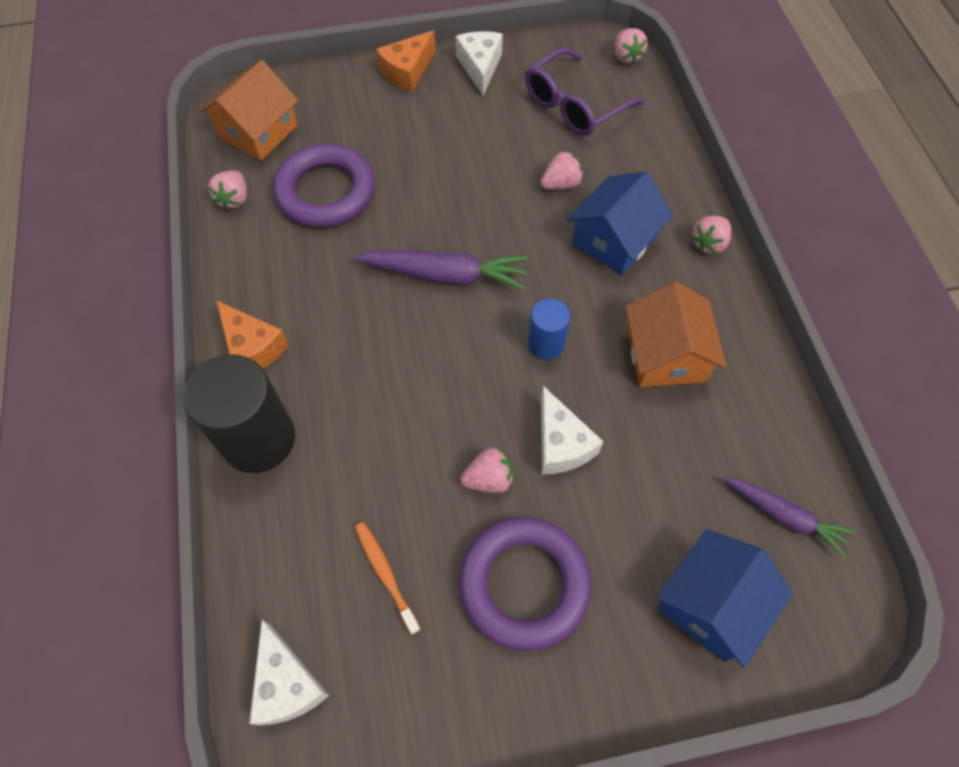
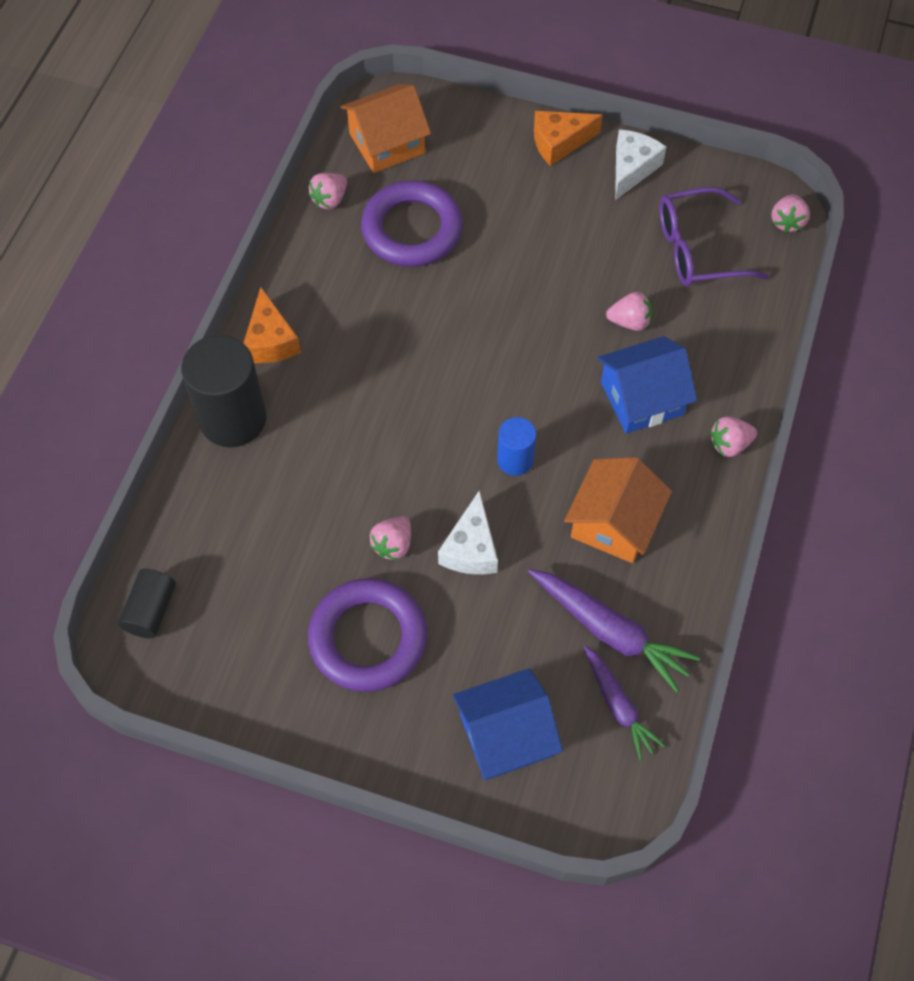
camera: 30 degrees right, 0 degrees up
white cheese [249,620,329,726] -> black cylinder [118,569,176,638]
purple carrot [354,250,528,290] -> purple carrot moved to [528,569,700,693]
orange toothbrush [355,522,420,635] -> none
pink strawberry [460,448,513,493] -> pink strawberry turned 105 degrees clockwise [370,516,411,560]

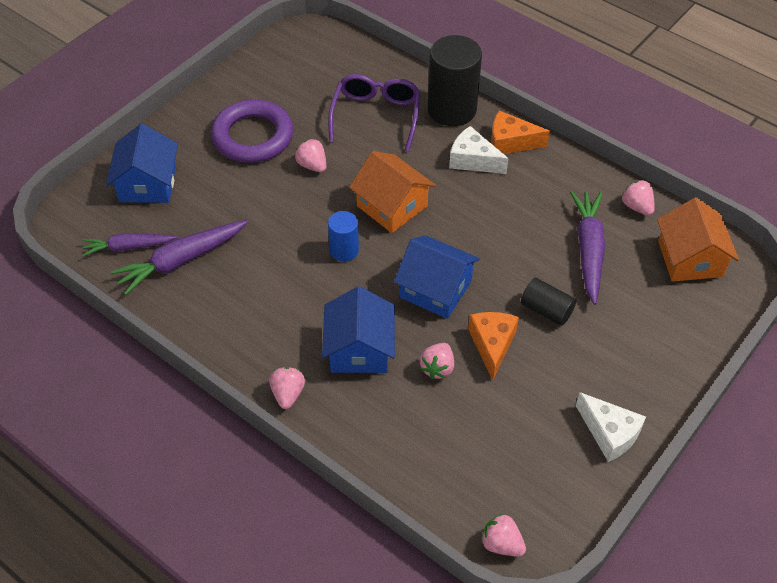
camera: 110 degrees right, 10 degrees down
black cylinder [118,569,176,638] -> black cylinder moved to [521,278,576,326]
purple ring [361,180,463,267] -> purple carrot [570,191,605,305]
white cheese [438,491,498,574] -> white cheese moved to [449,126,509,174]
orange cheese [534,111,603,166] -> orange cheese moved to [468,312,519,380]
orange house [564,457,672,563] -> orange house moved to [349,151,435,233]
purple glasses [659,187,769,287] -> purple glasses moved to [328,74,421,151]
none -> blue house [394,236,480,319]

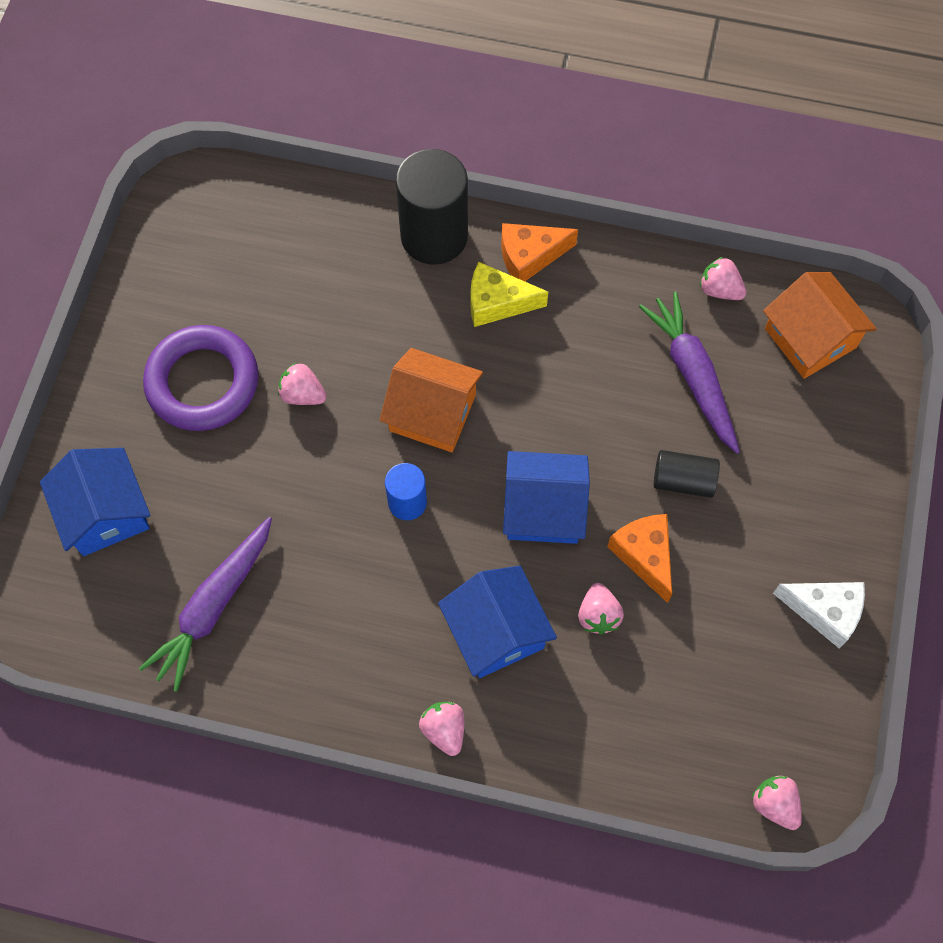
camera: 25 degrees left, 15 degrees up
purple carrot [82,233,177,256] -> none
purple glasses [328,74,421,151] -> none
white cheese [449,126,509,174] -> yellow cheese [471,262,548,327]
pink strawberry [481,514,526,557] -> pink strawberry turned 45 degrees clockwise [752,775,802,830]

